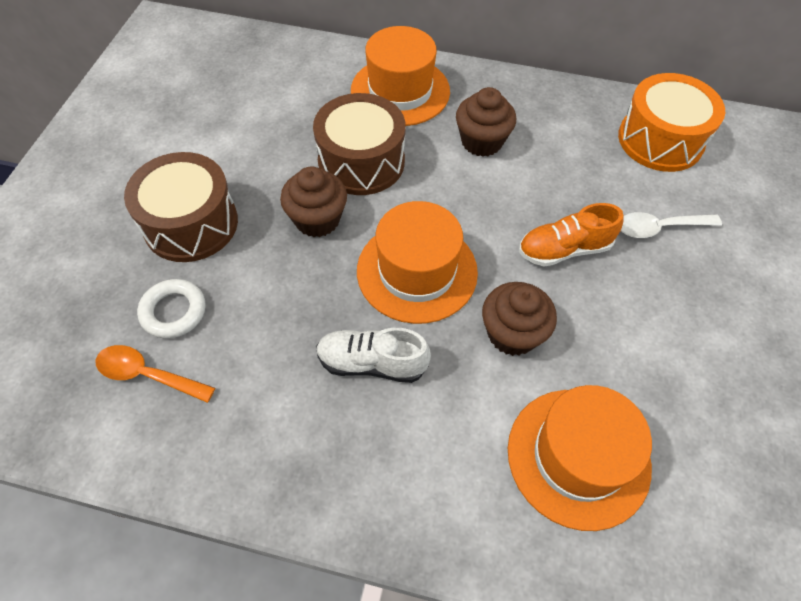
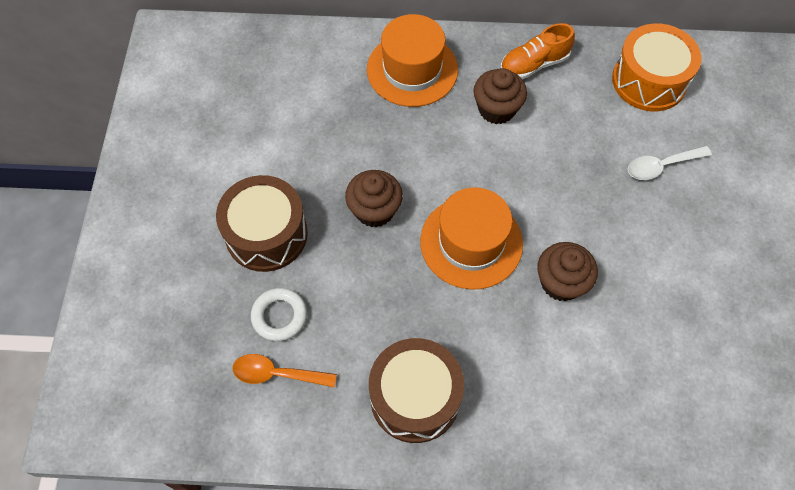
camera: 10 degrees left, 5 degrees up
brown drum [313,93,406,195] -> brown drum moved to [369,338,464,443]
white shoe [316,328,431,383] -> none
orange hat [508,385,652,531] -> none
orange shoe [519,203,624,267] -> orange shoe moved to [501,23,575,79]

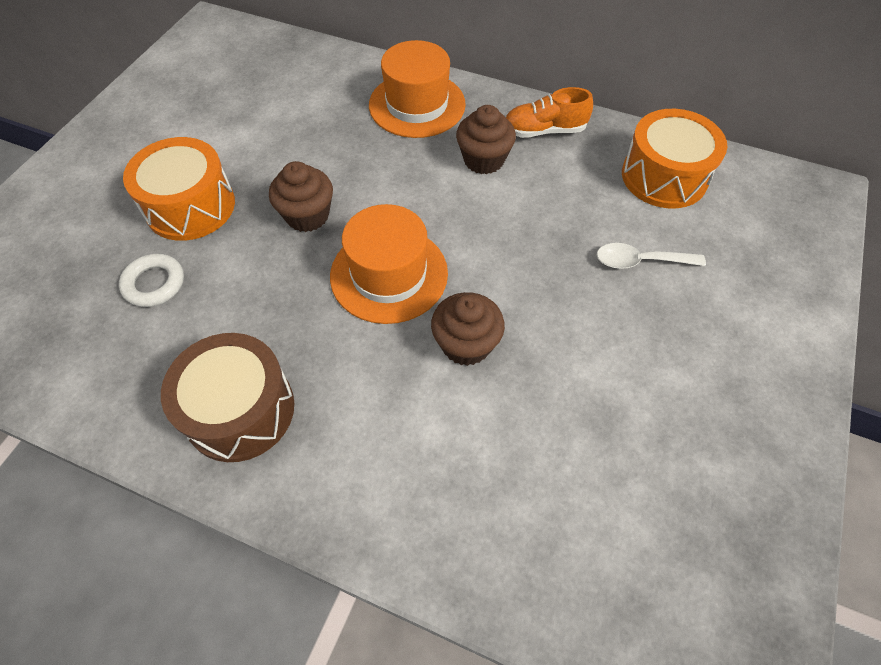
camera: 20 degrees right, 5 degrees down
brown drum [216,175,308,272] -> orange drum [123,137,235,241]
orange spoon [233,354,337,388] -> none

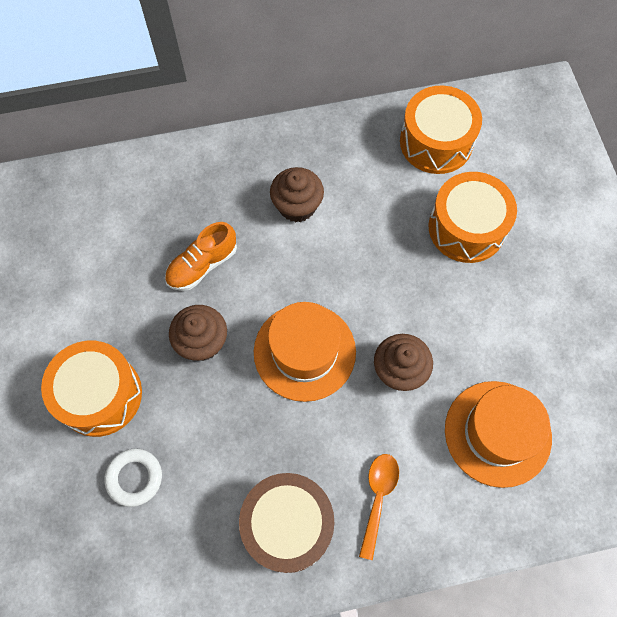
camera: 35 degrees left, 10 degrees up
orange hat [369,40,466,138] -> orange hat moved to [445,381,552,488]
orange shoe [506,87,593,138] -> orange shoe moved to [165,222,237,291]
white spoon [597,243,706,269] -> orange drum [429,172,517,263]
none -> orange spoon [359,454,399,560]

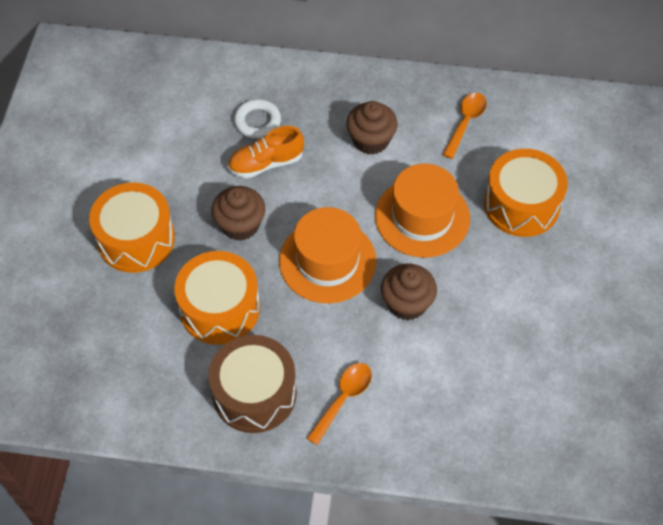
camera: 20 degrees right, 10 degrees down
white ring [105,449,162,507] -> white ring moved to [234,99,281,139]
orange drum [400,86,482,174] -> orange drum moved to [174,251,260,345]
orange hat [445,381,552,488] -> orange hat moved to [375,164,470,258]
none -> orange spoon [442,93,487,159]

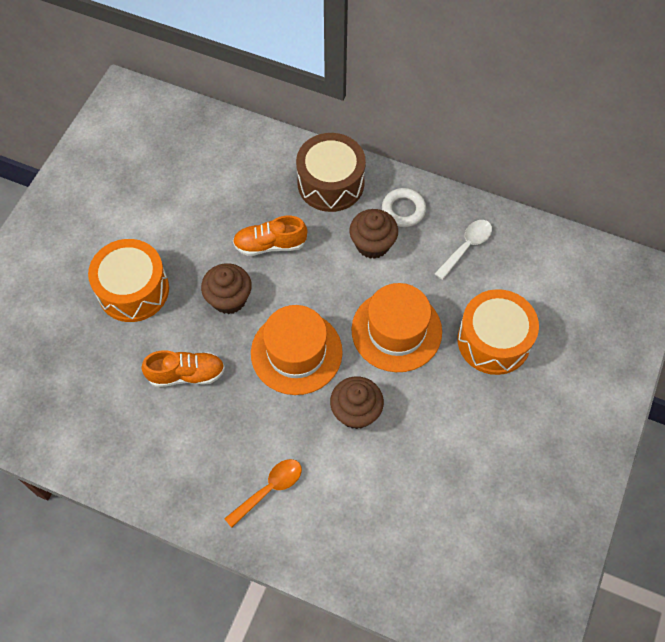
camera: 15 degrees right, 5 degrees up
orange drum [174,251,260,345] -> orange shoe [141,350,225,387]
brown drum [208,335,297,433] -> brown drum moved to [296,133,366,212]
white ring [234,99,281,139] -> white ring moved to [382,188,426,227]
orange spoon [442,93,487,159] -> white spoon [434,220,492,280]

